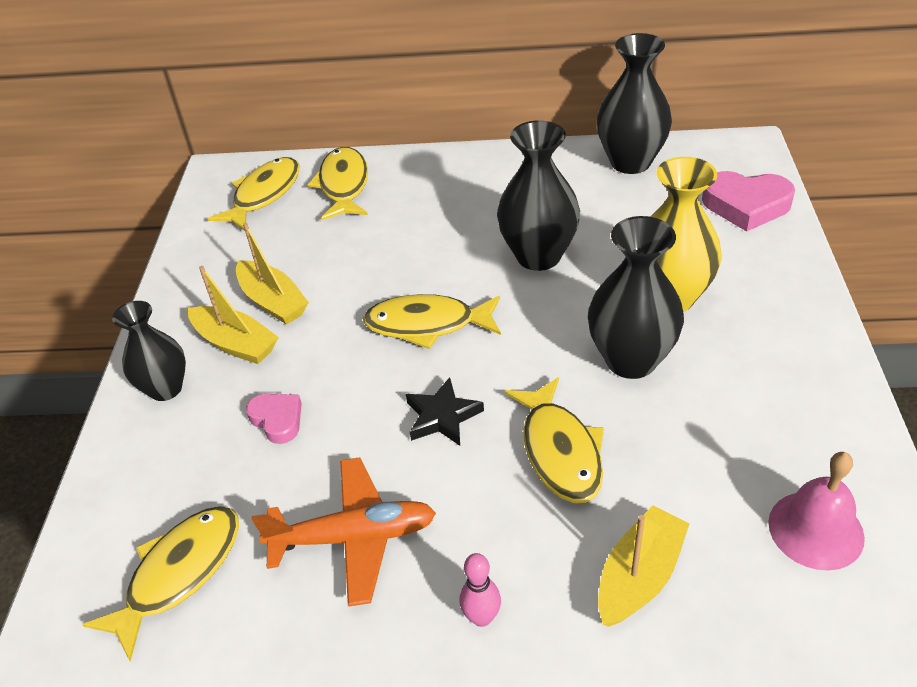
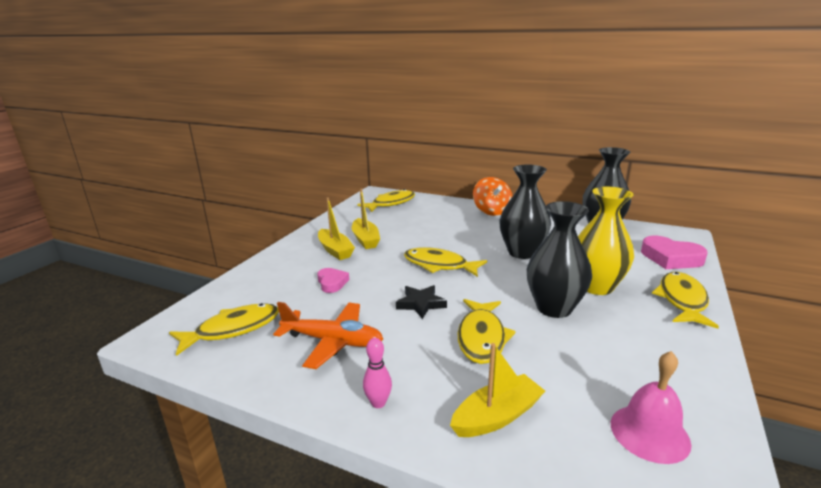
camera: 20 degrees right, 20 degrees down
black vase [112,301,186,401] -> none
yellow fish [308,147,368,220] -> yellow fish moved to [652,272,719,329]
none -> orange spinning top [473,177,513,216]

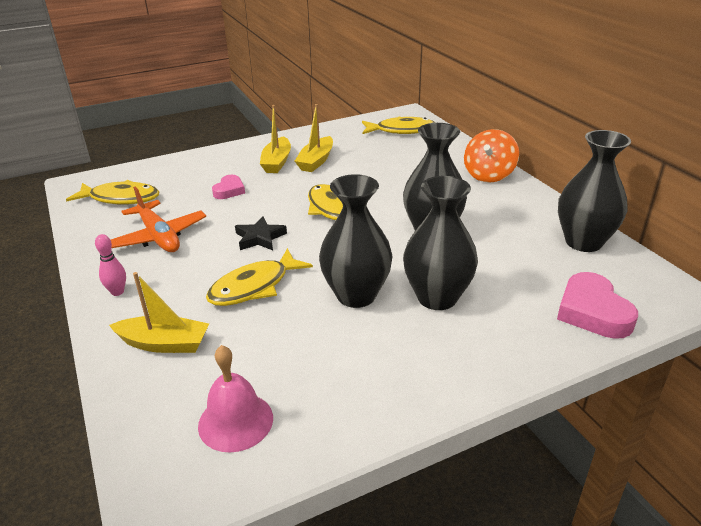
camera: 40 degrees right, 10 degrees up
yellow vase [578,187,634,295] -> black vase [403,176,478,310]
yellow fish [652,272,719,329] -> none

